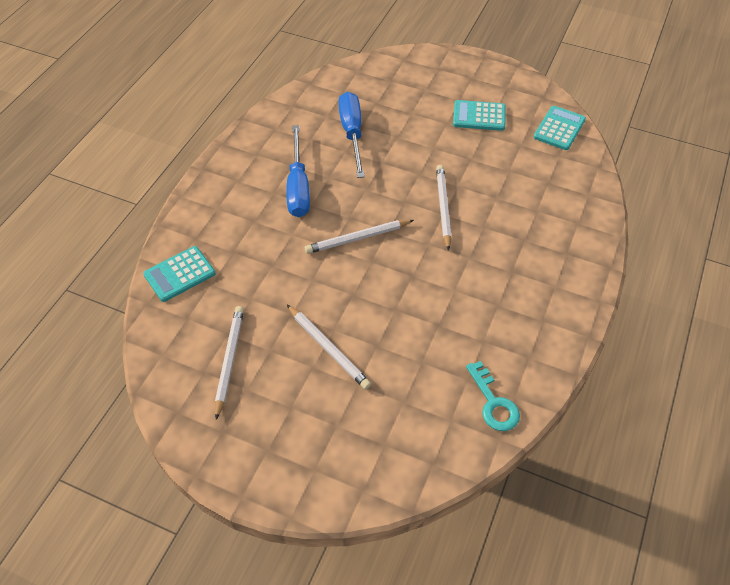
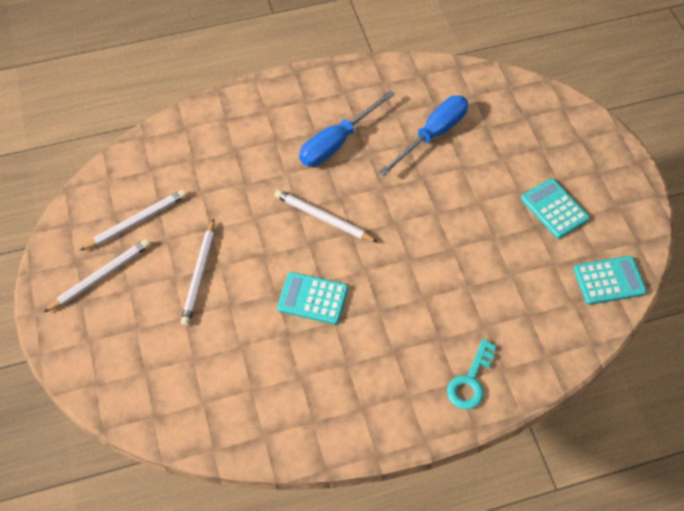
camera: 50 degrees right, 5 degrees up
turquoise calculator [143,246,216,302] -> turquoise calculator moved to [277,272,348,325]
white pencil [436,165,451,251] -> white pencil moved to [43,239,150,313]
turquoise key [466,361,520,431] -> turquoise key moved to [447,339,496,410]

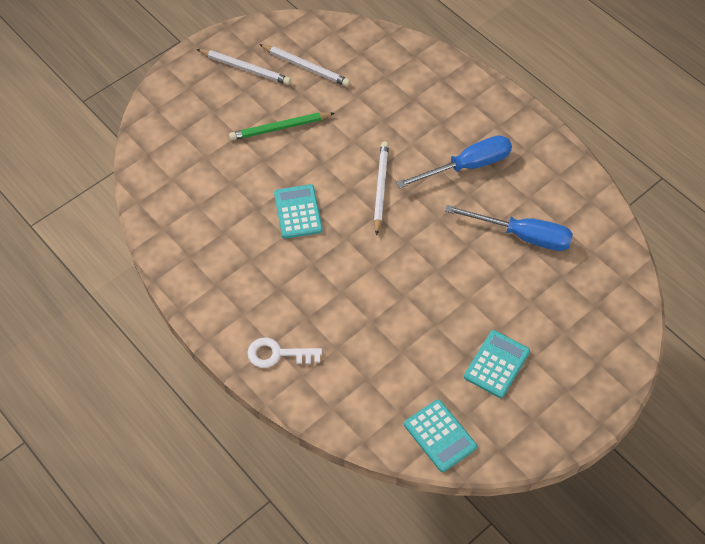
camera: 65 degrees right, 0 degrees up
white pencil [181,219,214,326] -> green pencil [229,112,335,140]
blue screwdriver [299,90,395,167] -> blue screwdriver turned 135 degrees clockwise [396,135,512,188]
turquoise key [447,339,496,410] -> white key [247,338,322,368]

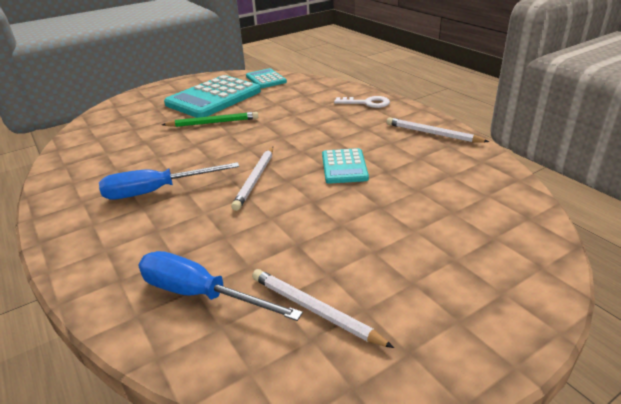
camera: 170 degrees left, 25 degrees down
white pencil [196,49,291,85] -> white pencil moved to [387,117,489,142]
green pencil [229,112,335,140] -> green pencil moved to [162,112,258,127]
blue screwdriver [445,205,573,251] -> blue screwdriver moved to [138,251,303,321]
turquoise calculator [464,330,530,398] -> turquoise calculator [164,75,261,118], size x1.87

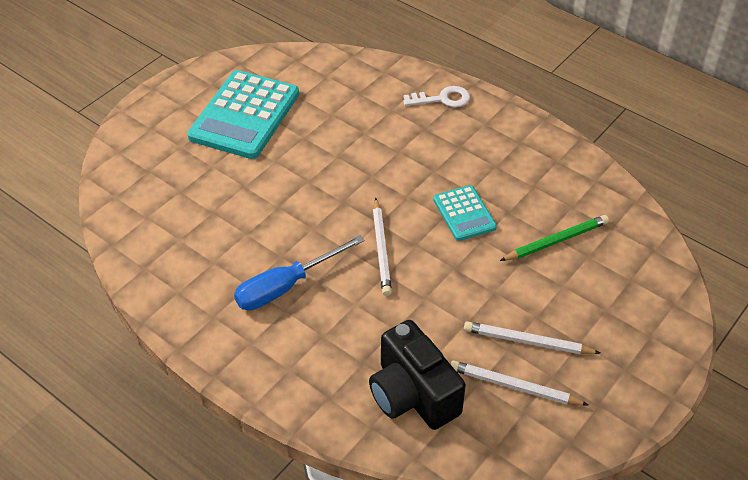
camera: 20 degrees left, 15 degrees up
blue screwdriver [138,251,303,321] -> black camera [369,320,466,430]
green pencil [162,112,258,127] -> green pencil moved to [500,215,609,261]
turquoise calculator [246,68,287,88] -> none
white pencil [387,117,489,142] -> white pencil moved to [464,321,600,354]

